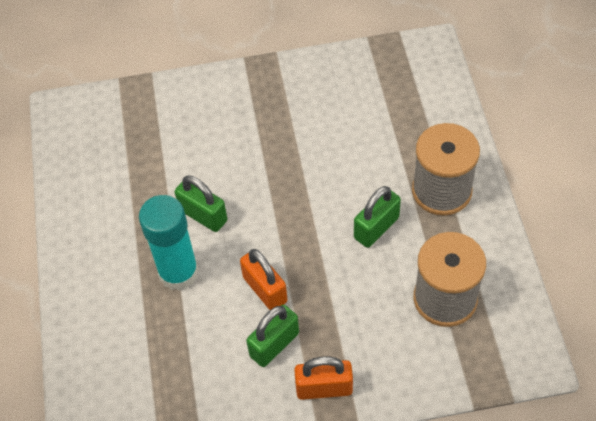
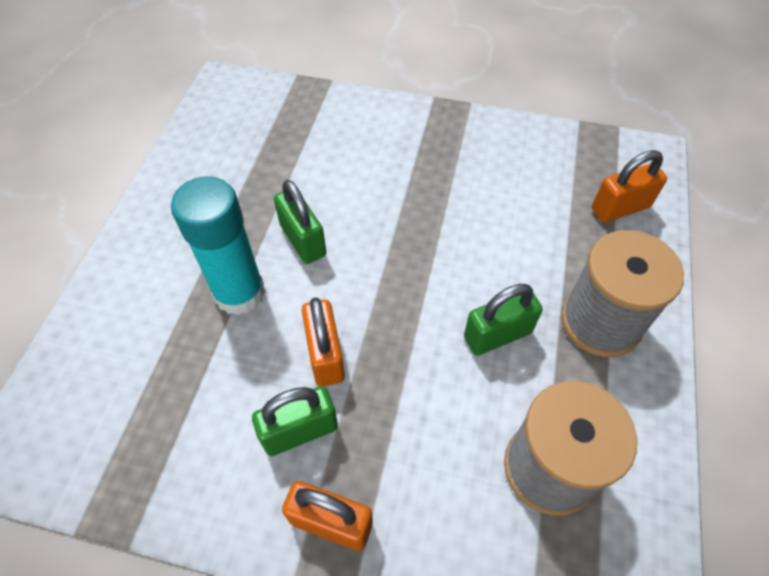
camera: 20 degrees right, 0 degrees up
none -> orange padlock [592,150,667,222]

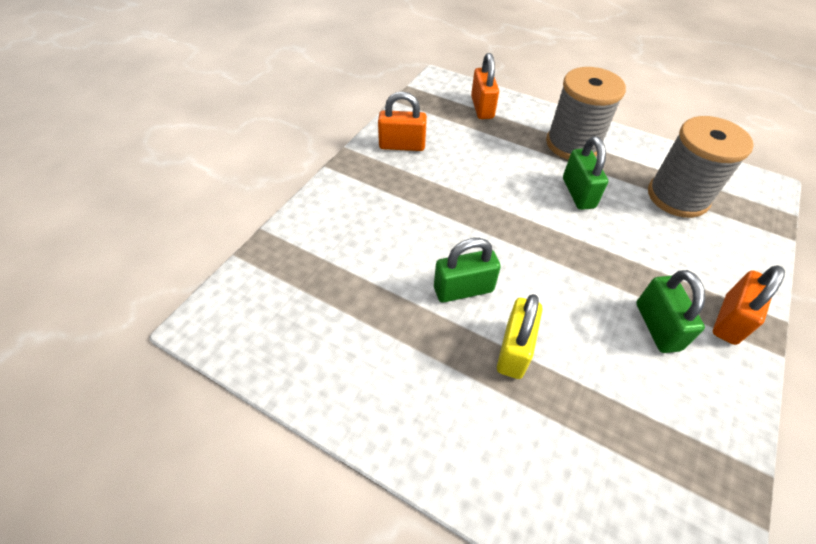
camera: 75 degrees left, 5 degrees down
turquoise glue stick [171,176,265,315] -> yellow padlock [497,294,543,379]
orange padlock [302,297,345,386] -> orange padlock moved to [378,91,427,151]

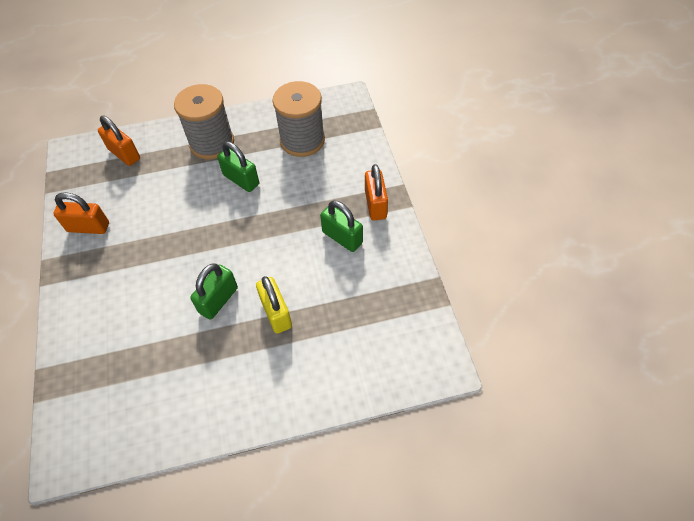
camera: 40 degrees left, 5 degrees up
orange padlock [378,91,427,151] -> orange padlock turned 45 degrees clockwise [53,192,109,234]

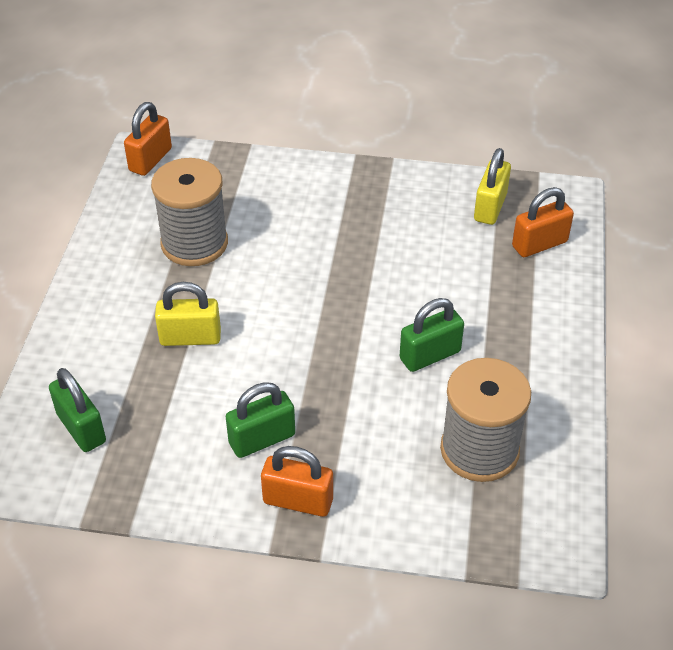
camera: 110 degrees right, 10 degrees down
orange padlock [53,192,109,234] -> orange padlock moved to [124,102,172,176]
grey spool [174,84,234,159] -> grey spool moved to [151,158,228,266]
green padlock [190,263,238,320] -> green padlock moved to [49,368,106,452]
none -> yellow padlock [474,148,511,225]

